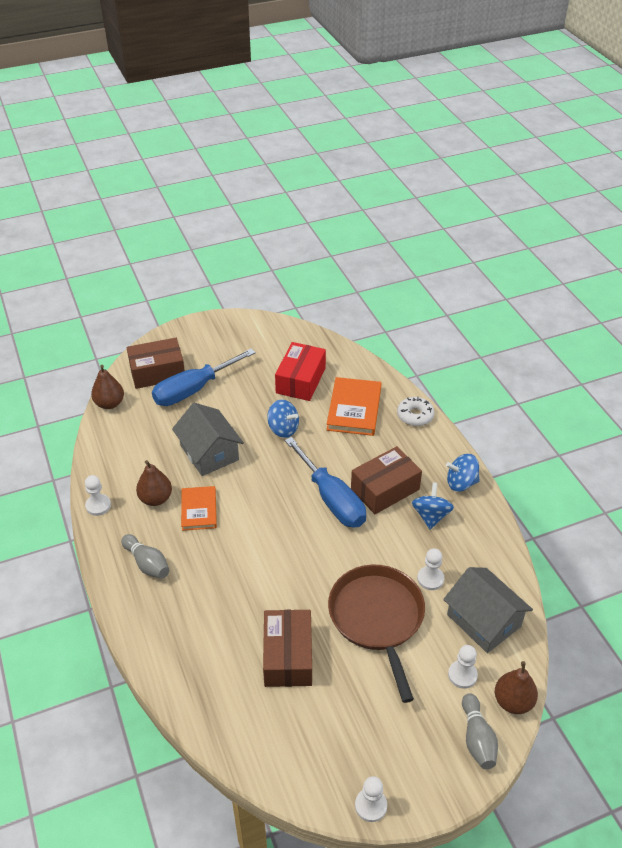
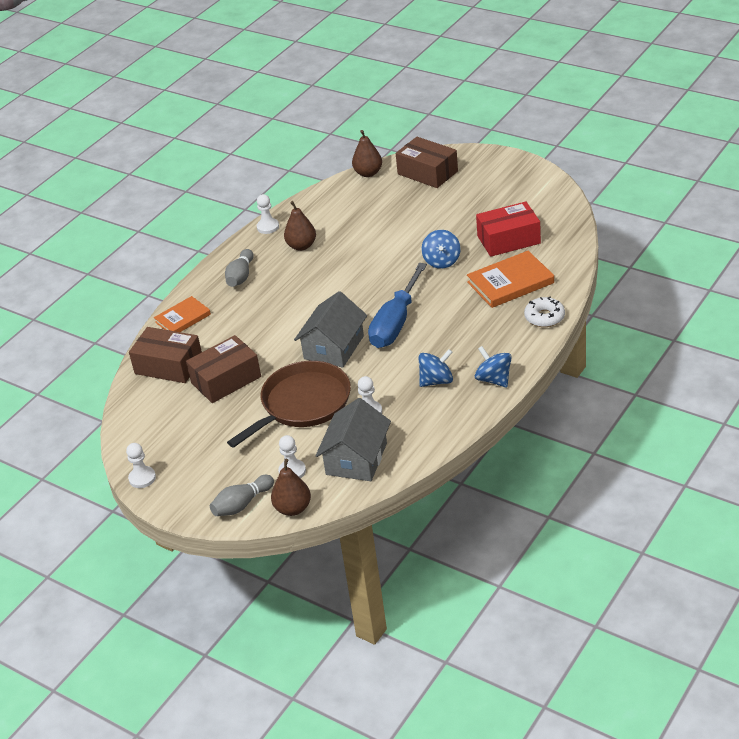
camera: 60 degrees right, 5 degrees down
blue screwdriver [152,348,256,406] -> none
grey house [172,403,244,476] -> grey house moved to [294,291,367,368]
orange book [181,486,217,531] -> orange book moved to [154,296,211,332]
brown box [351,446,422,514] -> brown box moved to [129,327,202,383]

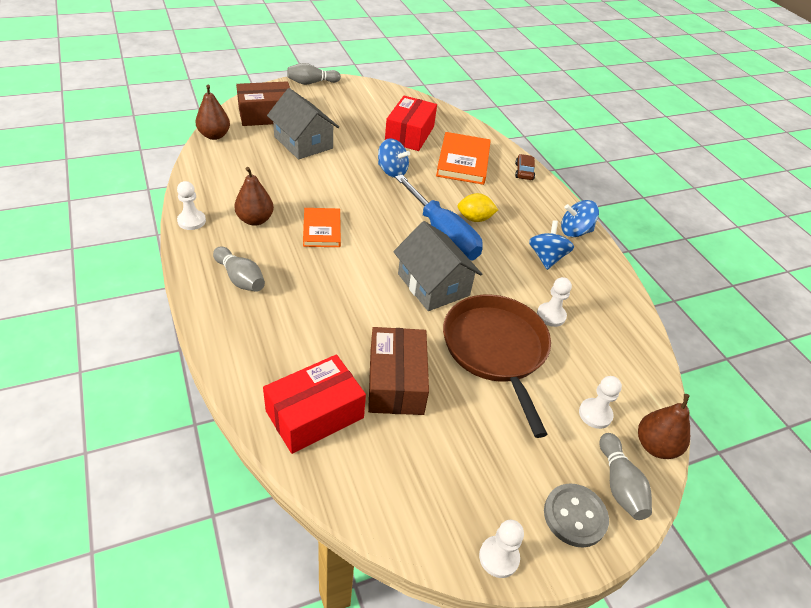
camera: 65 degrees left, 5 degrees up
brown box [129,327,202,383] -> red box [263,354,366,454]
orange book [154,296,211,332] -> orange book moved to [303,208,341,247]
grey house [316,398,391,481] -> grey house moved to [267,88,339,160]
white donut [524,297,565,327] -> brown car [515,154,535,180]
none -> grey bowling pin [287,63,341,85]
none -> yellow lemon [458,193,498,222]
none -> grey button [544,483,609,548]

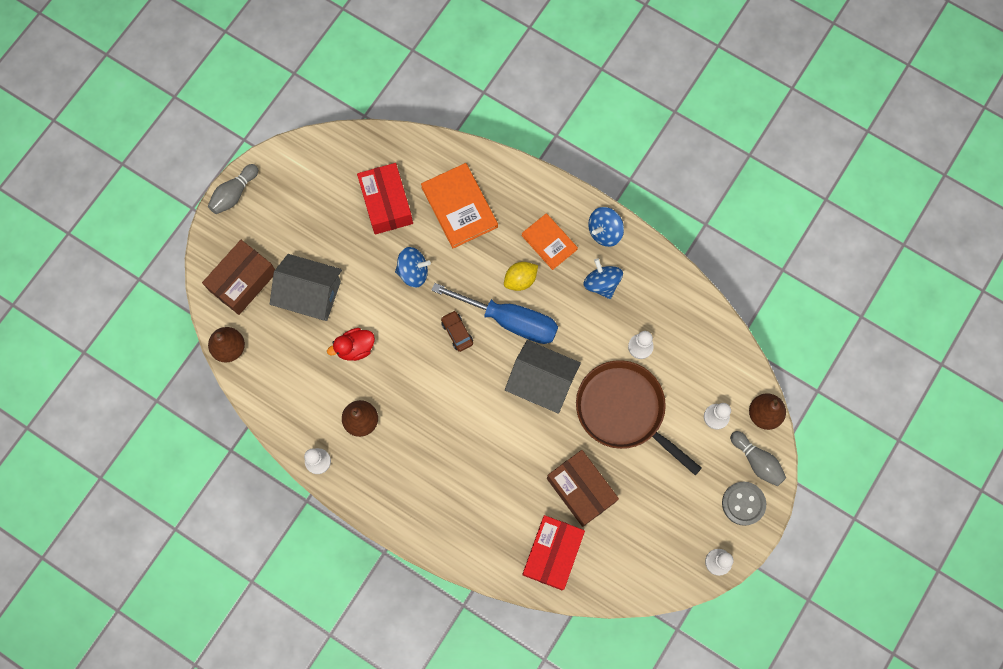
camera: 30 degrees left, 30 degrees up
grey bowling pin [213,246,265,292] -> none
orange book [303,208,341,247] -> orange book moved to [521,213,578,270]
brown car [515,154,535,180] -> brown car moved to [441,310,473,352]
none -> red duck [327,328,375,361]

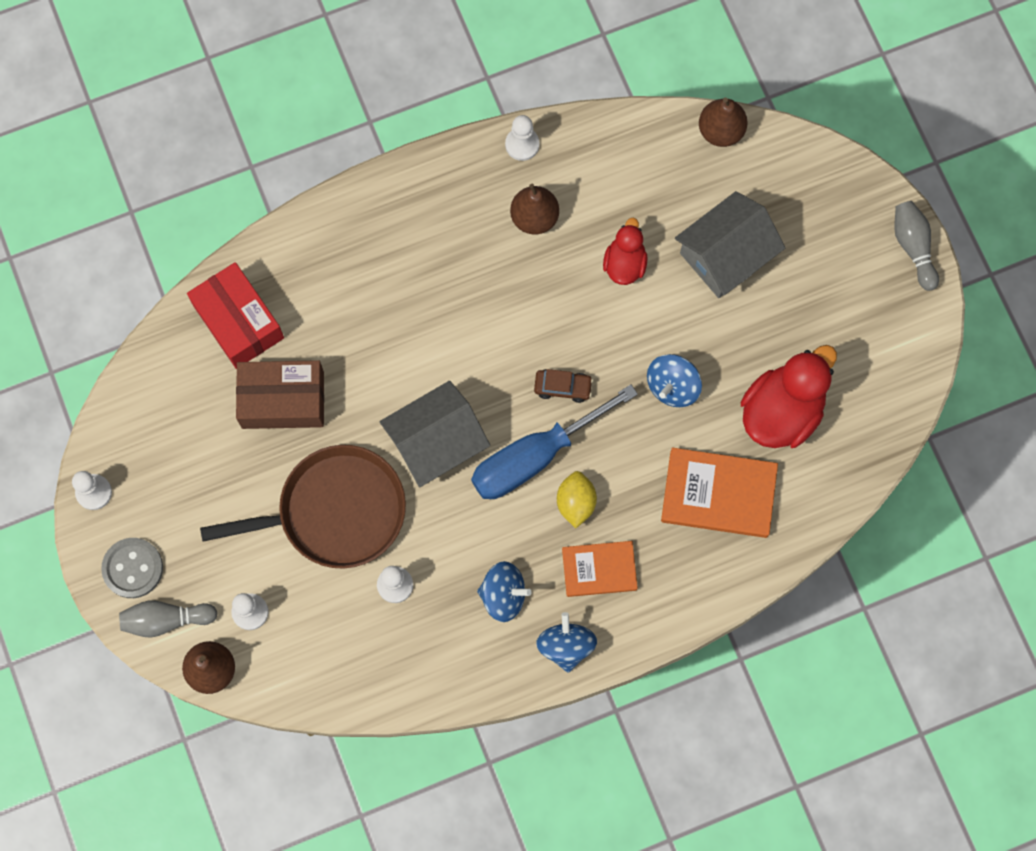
camera: 125 degrees right, 0 degrees up
brown box [202,240,275,315] -> none
red box [357,163,413,235] -> red duck [741,345,837,448]

